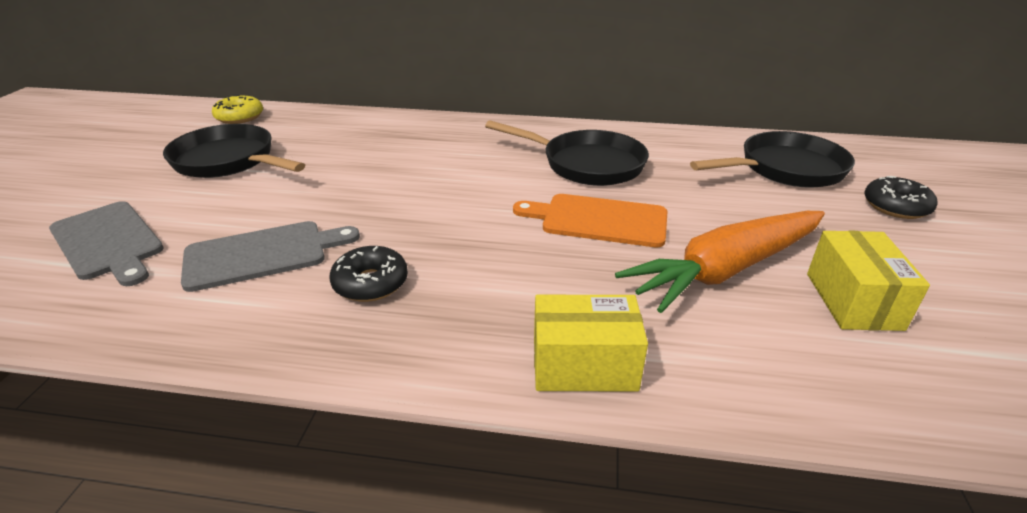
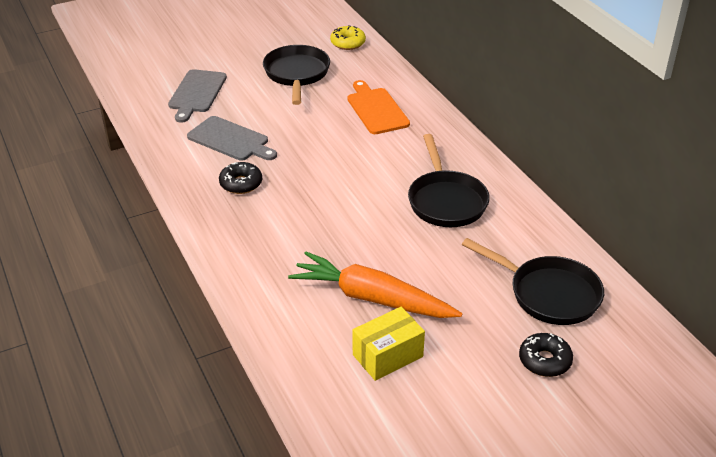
camera: 55 degrees right, 5 degrees up
orange cutting board [513,194,668,247] -> orange cutting board moved to [347,80,410,134]
yellow box [534,295,648,392] -> none

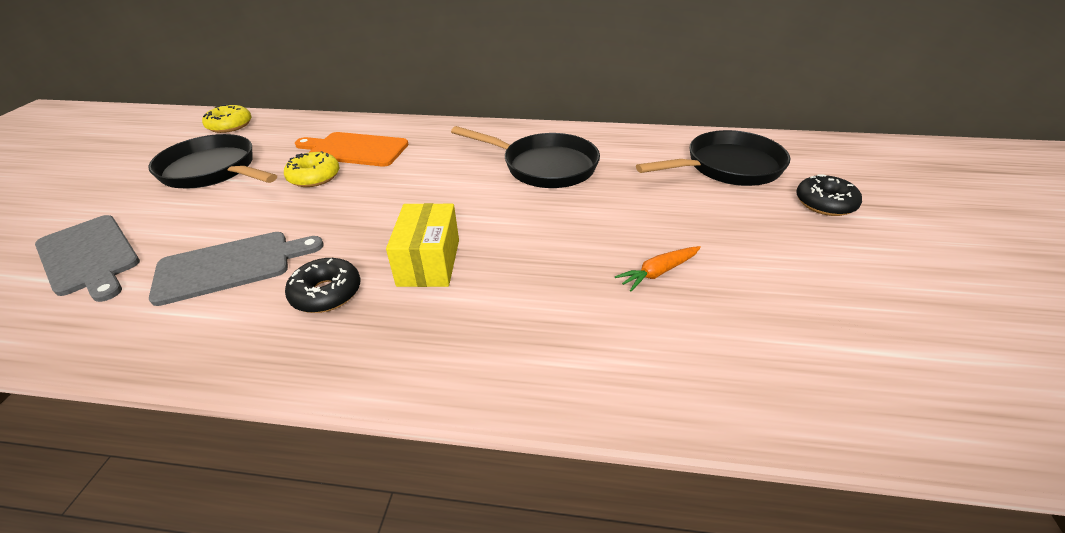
camera: 55 degrees left, 0 degrees up
orange carrot [288,252,462,318] -> orange carrot [615,246,701,291], size x0.42
yellow box [353,307,425,381] -> yellow box moved to [386,203,459,287]
none -> yellow donut [284,151,340,187]

